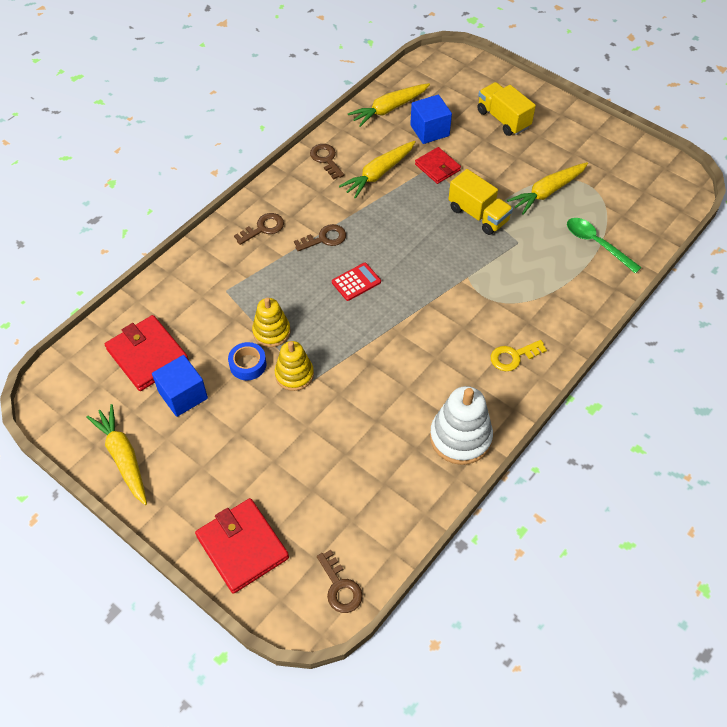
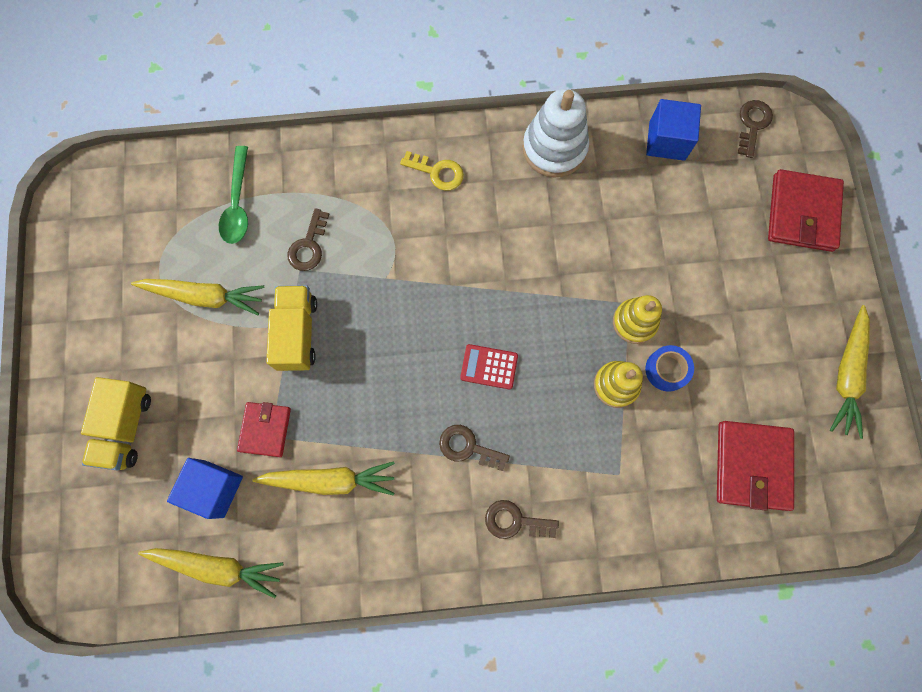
camera: 135 degrees left, 20 degrees up
blue cube [152,355,208,417] -> blue cube moved to [646,99,701,161]
brown key [310,144,344,180] -> brown key moved to [287,208,329,271]

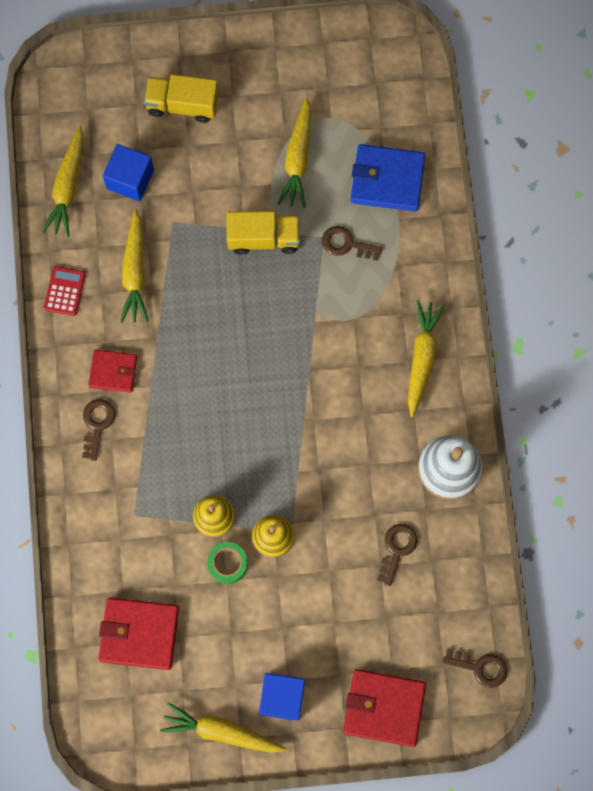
camera: 90 degrees right, 0 degrees up
green spoon [219,146,248,244] -> blue wallet [351,144,425,211]
red wallet [237,402,291,457] -> red wallet moved to [89,350,137,393]
yellow key [400,151,464,191] -> yellow carrot [408,300,445,417]
brown key [439,425,510,471] -> brown key moved to [377,524,417,586]
red calculator [460,344,518,389] -> red calculator moved to [44,266,86,316]
blue tape [645,345,694,392] -> green tape [207,542,248,584]
blue cube [646,99,701,161] -> blue cube moved to [259,673,305,721]

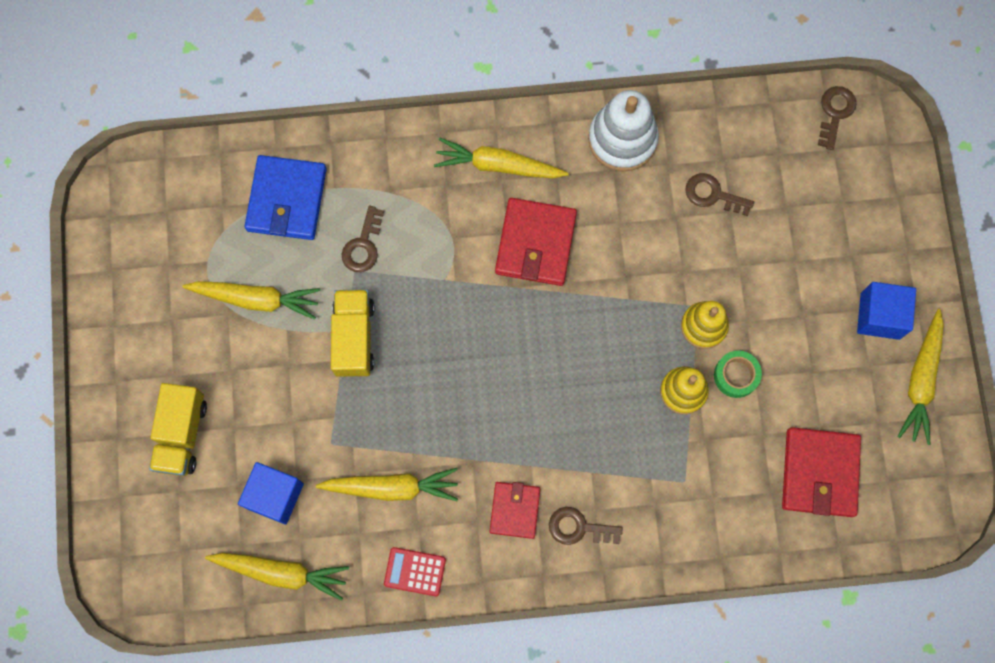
camera: 90 degrees left, 0 degrees up
red wallet [343,669,426,747] -> red wallet moved to [495,198,577,286]

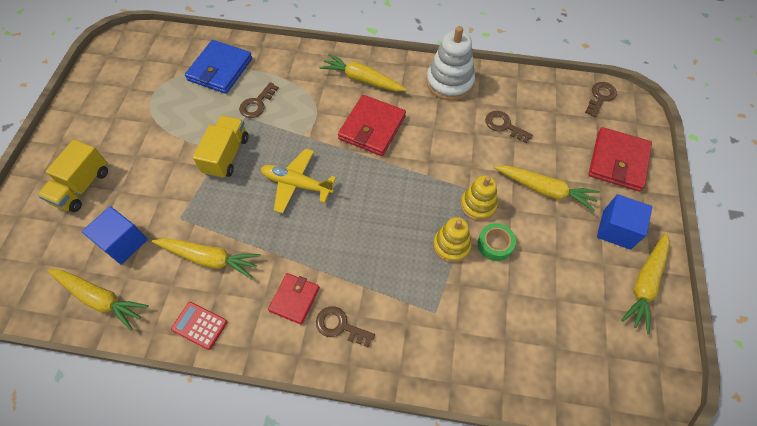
camera: 15 degrees right, 15 degrees down
yellow carrot [182,281,320,320] -> yellow carrot moved to [494,166,599,211]
red wallet [782,427,861,517] -> red wallet moved to [588,127,652,192]
none -> yellow plane [261,148,336,213]

